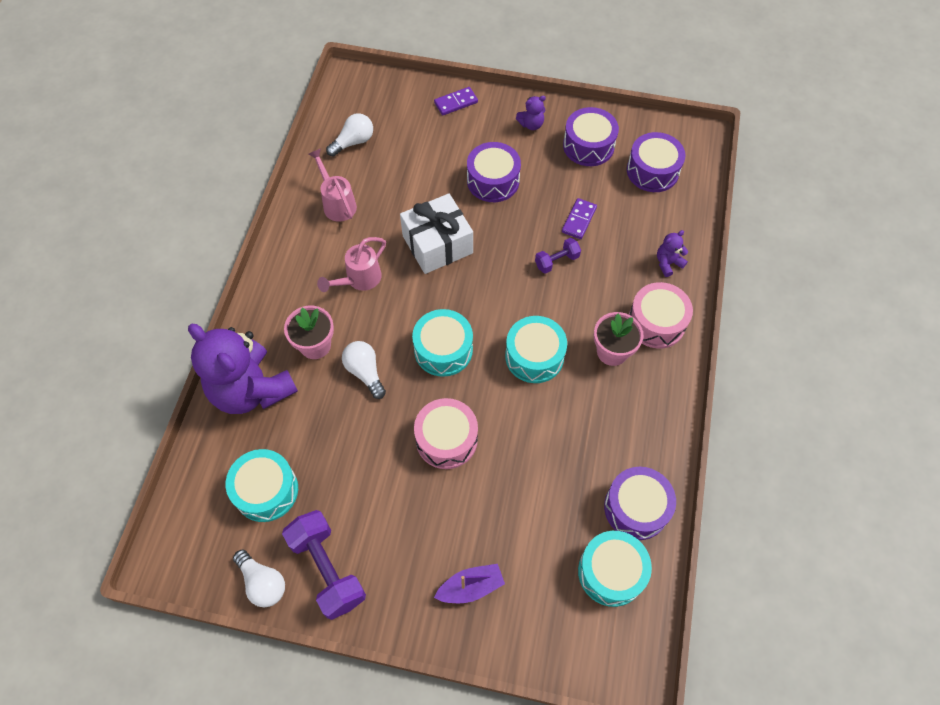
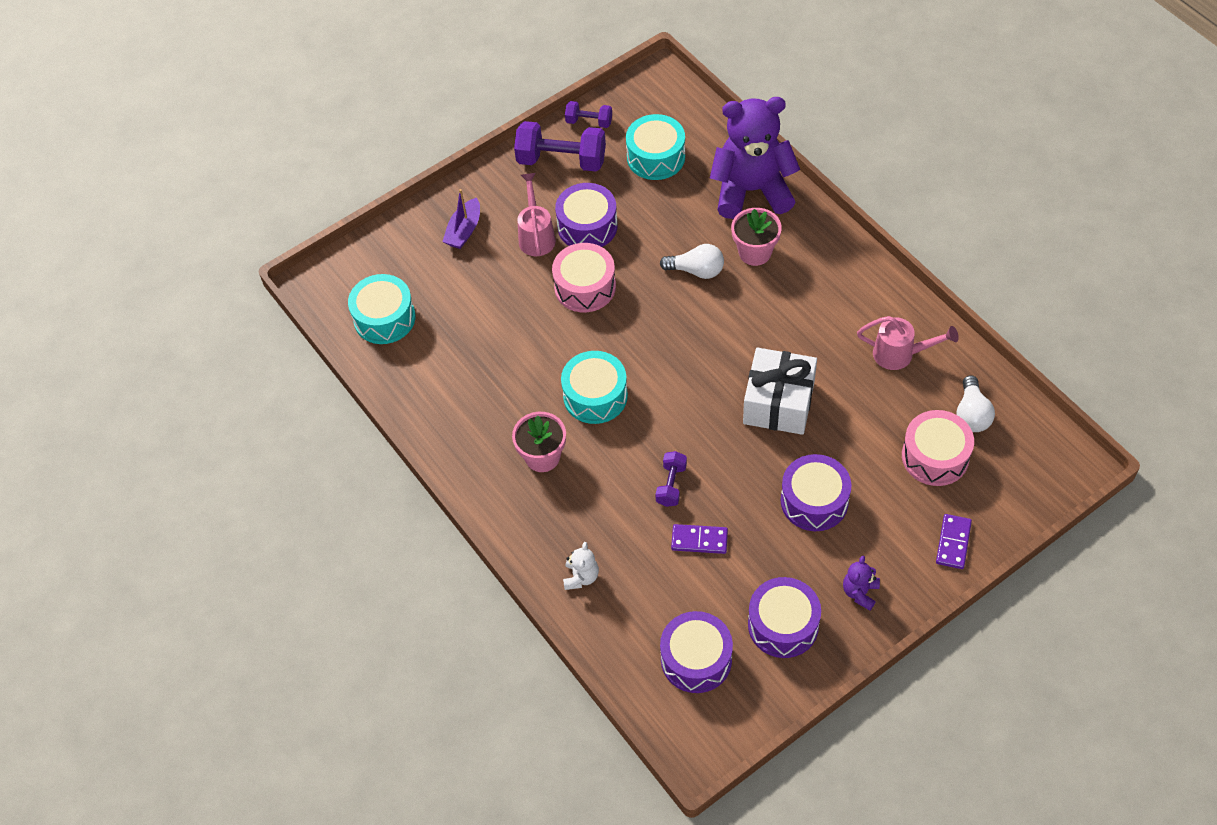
camera: 135 degrees right, 5 degrees down
white light bulb [233,550,285,607] -> purple dumbbell [565,101,612,128]
pink watering can [317,237,386,292] -> pink watering can moved to [518,173,556,256]
turquoise drum [412,309,473,377] -> none
purple domino [562,198,597,239] -> purple domino turned 60 degrees counterclockwise [671,524,728,554]
purple drum [604,467,676,540] -> purple drum moved to [555,183,618,247]
pink drum [629,282,693,349] -> pink drum moved to [902,410,974,486]
purple teddy bear [657,230,688,277] -> white teddy bear [563,542,599,590]

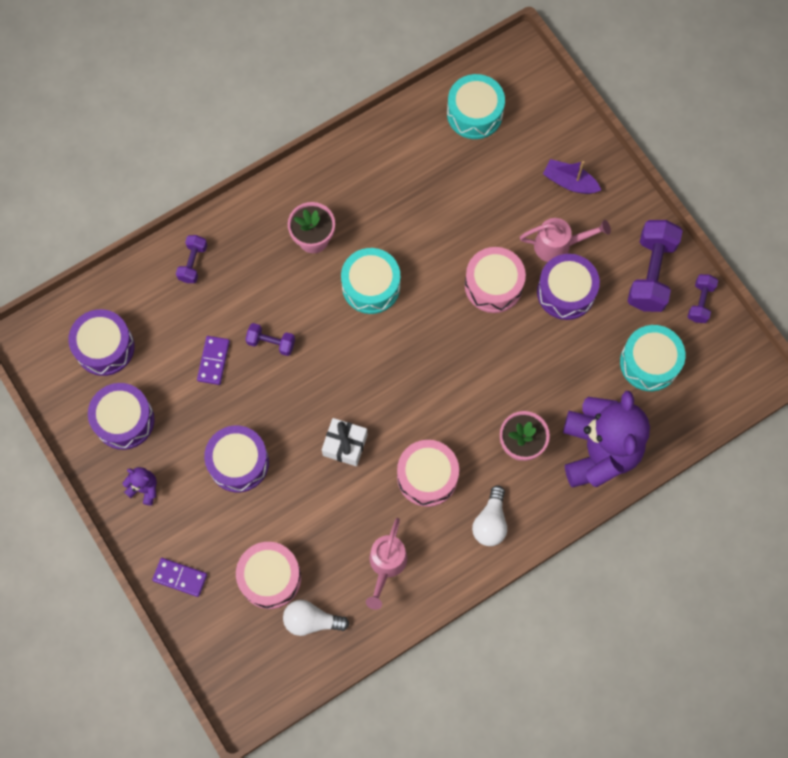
camera: 90 degrees right, 15 degrees up
white teddy bear [563,542,599,590] -> purple dumbbell [176,235,207,283]
white light bulb [660,244,724,279] -> white light bulb moved to [472,485,507,546]
white gift [743,347,817,435] -> white gift [322,418,368,466], size x0.61
none -> pink drum [397,440,459,507]

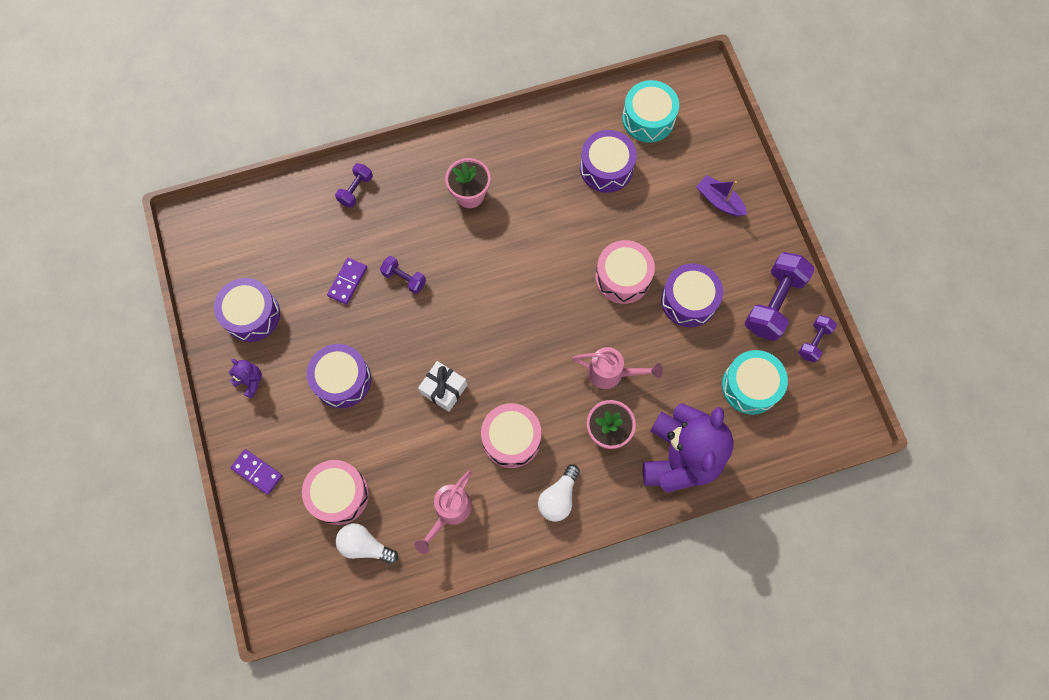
camera: 15 degrees right, 0 degrees up
purple drum [68,309,135,376] -> purple drum moved to [580,130,637,193]
turquoise drum [341,248,400,314] -> none
pink watering can [520,218,611,262] -> pink watering can moved to [573,347,663,389]

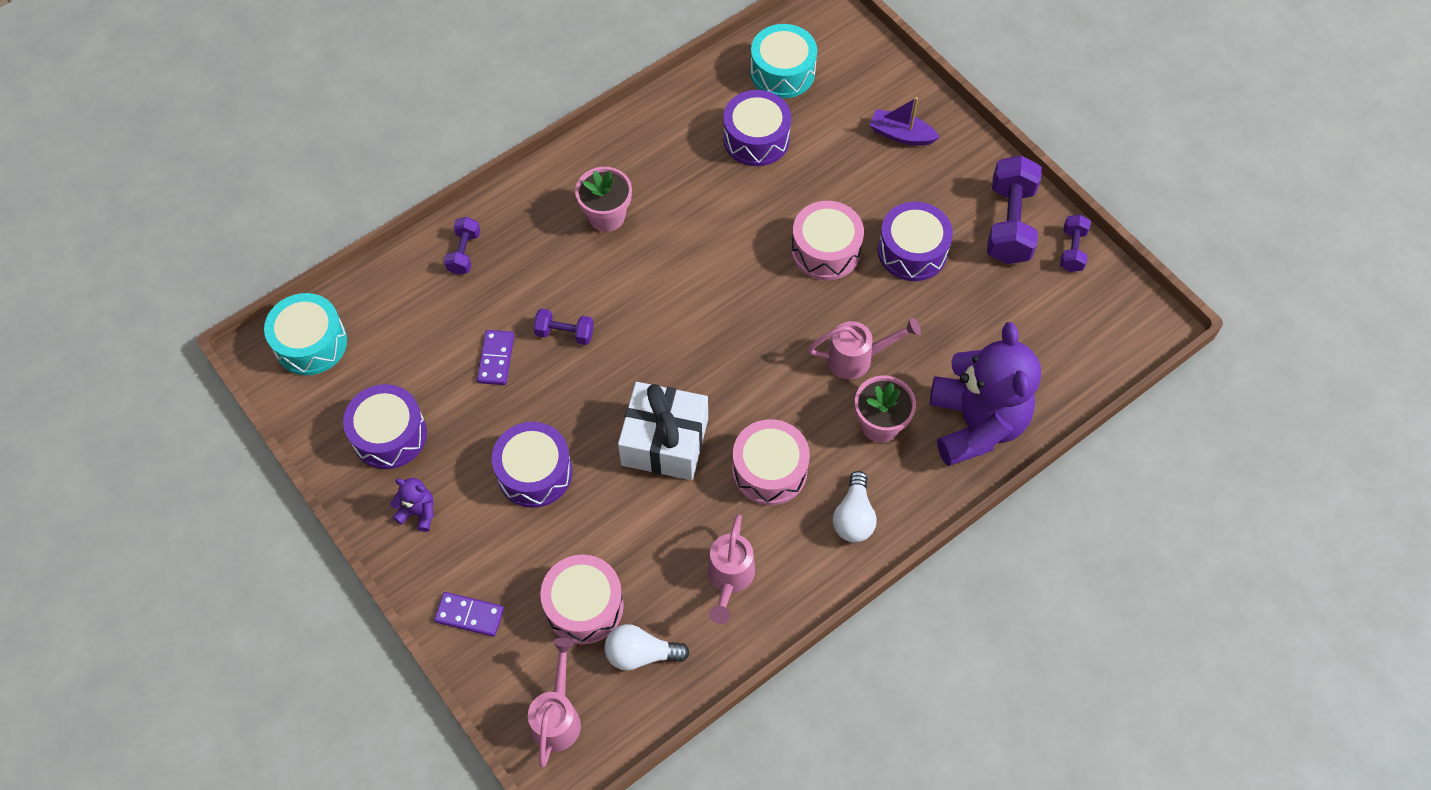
camera: 20 degrees left, 10 degrees down
white gift [418,361,467,412] -> white gift [618,382,708,480], size x1.65
turquoise drum [722,350,788,415] -> turquoise drum moved to [264,293,347,375]
none -> pink watering can [528,638,581,767]

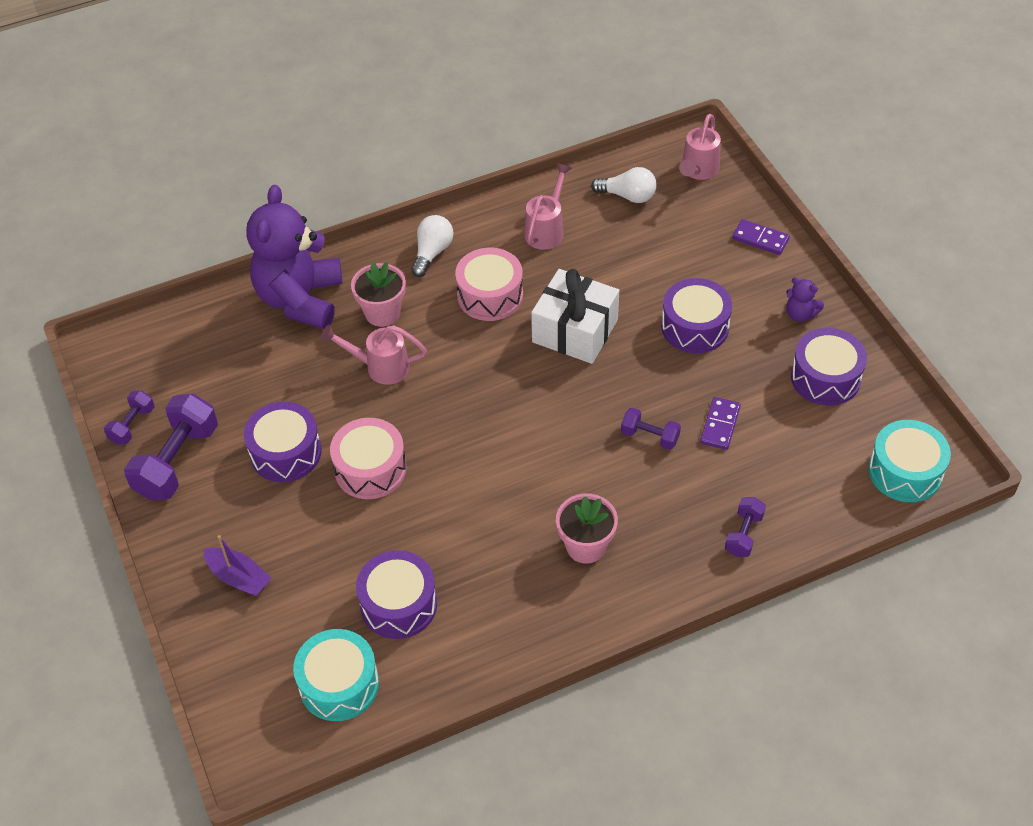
camera: 165 degrees left, 10 degrees down
pink drum [540,554,624,644] -> none

